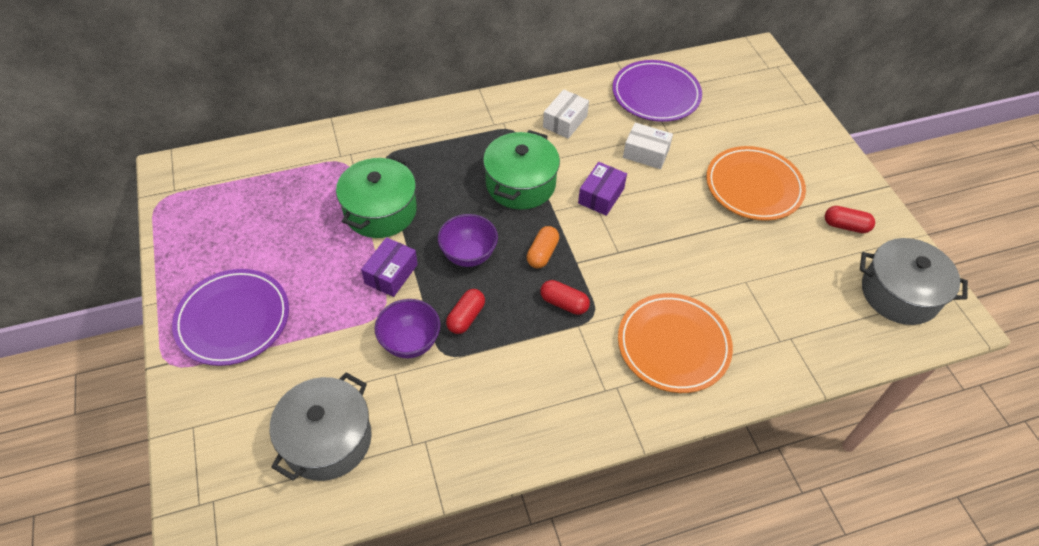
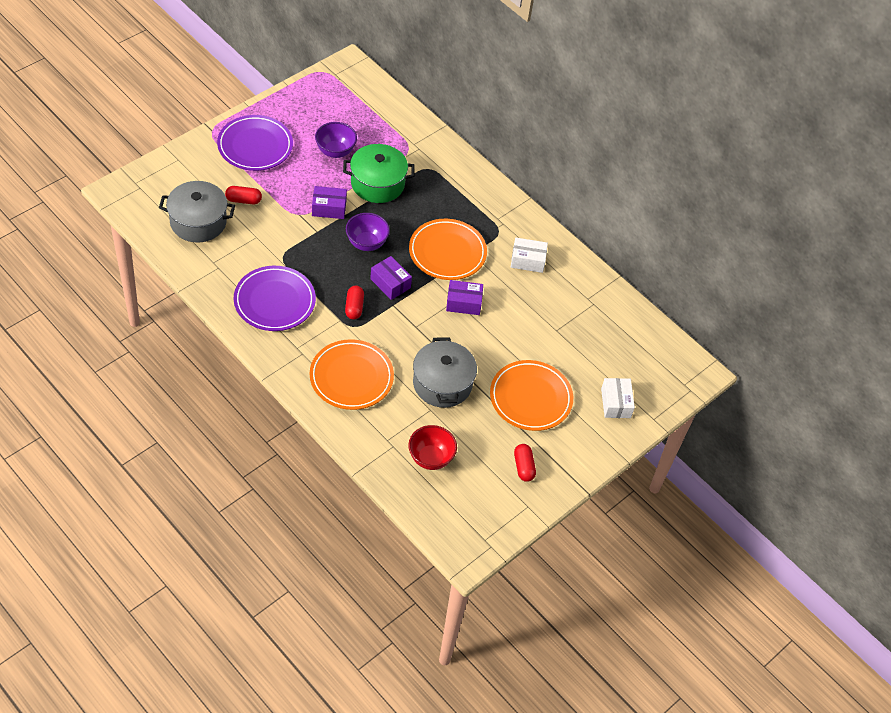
camera: 60 degrees right, 0 degrees up
purple bowl [375,299,440,358] -> purple bowl moved to [315,122,357,158]
red capsule [446,289,485,334] -> red capsule moved to [225,186,262,204]
green pot [483,130,560,210] -> orange plate [409,219,487,280]
orange capsule [527,226,559,268] -> purple box [370,256,412,300]
purple plate [612,60,702,122] -> purple plate moved to [234,266,316,331]
white box [623,122,673,169] -> white box moved to [601,378,635,418]
grey pot [860,238,968,325] -> grey pot moved to [413,337,477,408]
none -> red bowl [408,425,457,470]

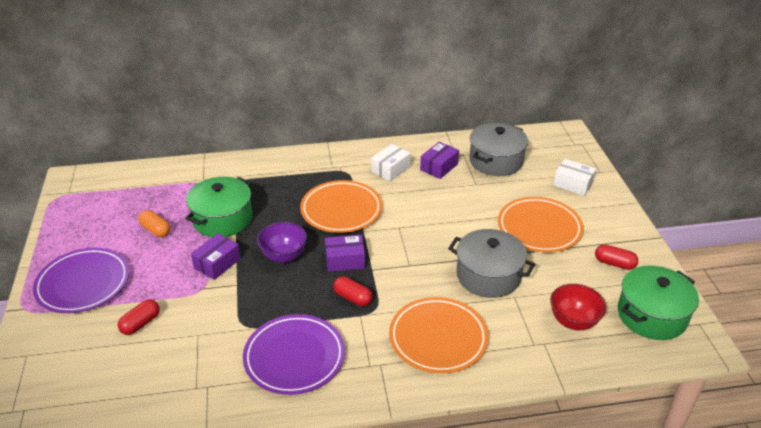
camera: 50 degrees left, 15 degrees down
grey pot [159,181,235,243] -> grey pot moved to [469,123,528,176]
purple bowl [315,122,357,158] -> orange capsule [138,210,170,237]
purple box [446,280,483,315] -> purple box moved to [420,142,459,179]
none -> green pot [618,265,699,340]

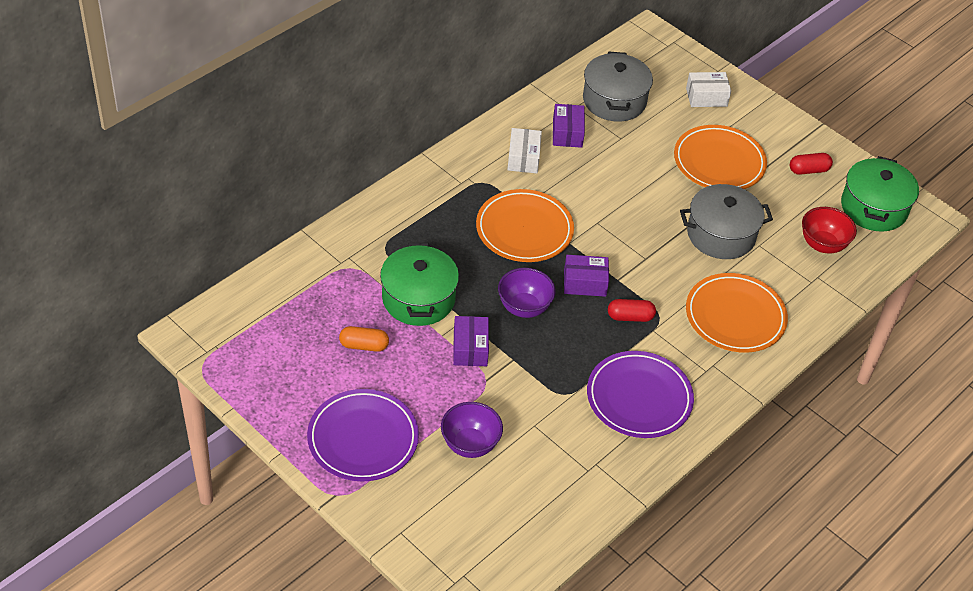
camera: 40 degrees left, 10 degrees up
red capsule [118,299,160,335] -> purple bowl [441,402,503,458]
purple box [325,235,365,272] -> purple box turned 45 degrees clockwise [564,255,609,297]

